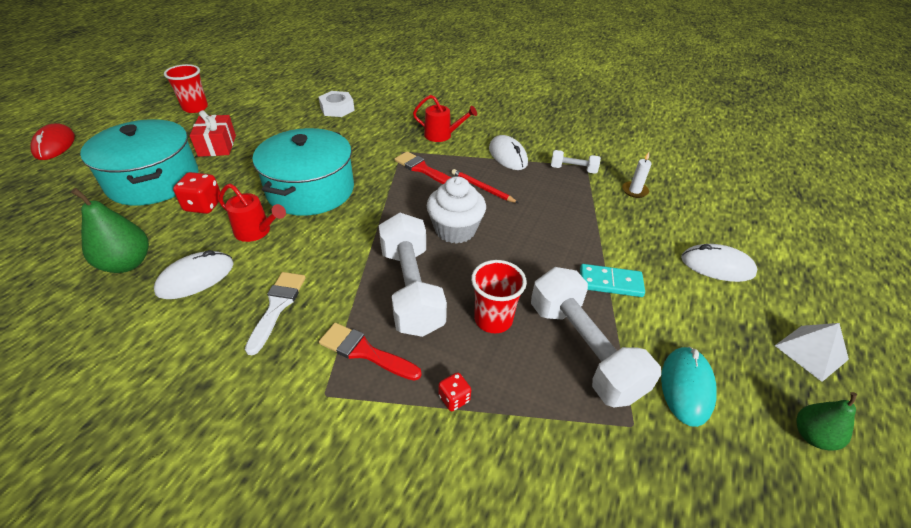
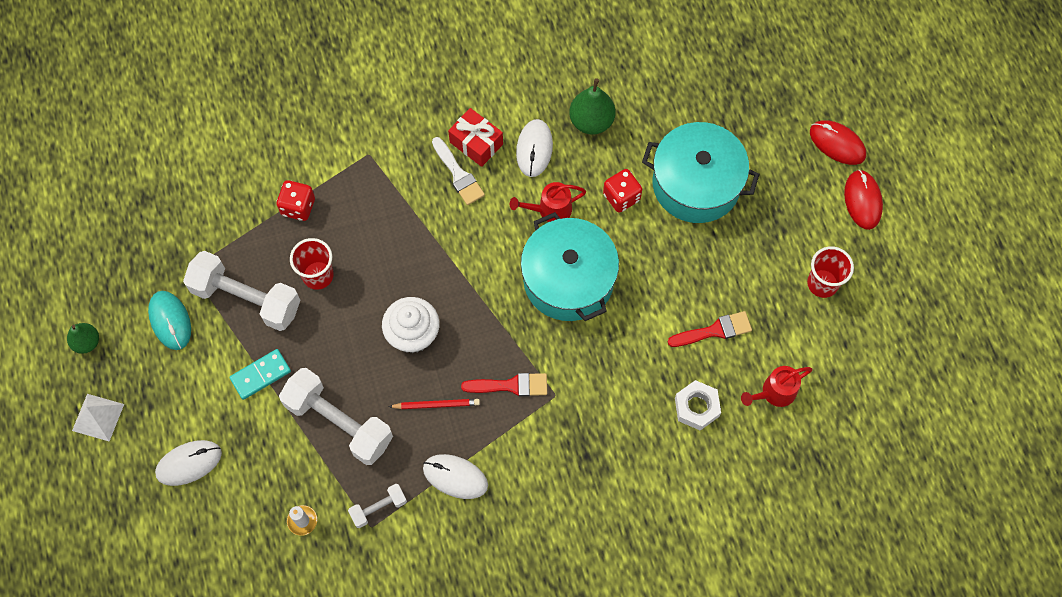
camera: 140 degrees right, 25 degrees up
red gift [190,110,236,157] -> red gift moved to [448,108,503,167]
red brush [319,323,422,381] -> red brush moved to [668,311,752,347]
white dumbbell [379,213,447,337] -> white dumbbell moved to [279,368,393,465]
red watering can [413,95,477,142] -> red watering can moved to [741,366,813,407]
red dice [438,372,471,411] -> red dice [276,180,315,221], size x1.70
none -> red mouse [844,170,883,230]

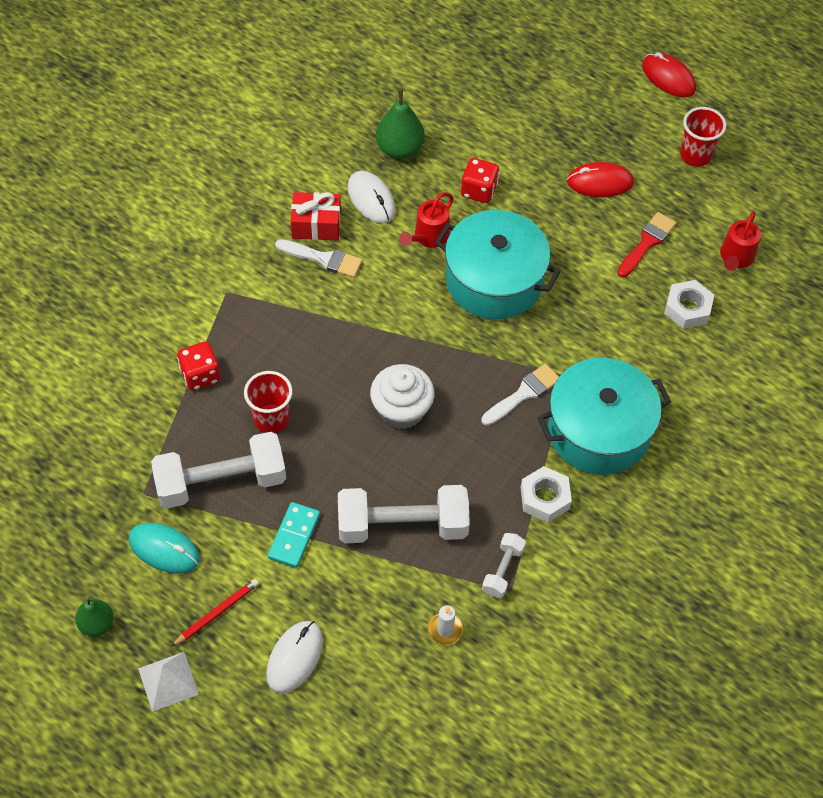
camera: 40 degrees left, 10 degrees down
red pencil [388,399,480,409] -> red pencil moved to [171,579,259,647]
white mouse [423,454,488,499] -> white nut [521,466,572,522]
red brush [461,373,547,397] -> white brush [482,364,559,426]
turquoise pot [642,122,759,223] -> turquoise pot moved to [537,358,671,475]
red mouse [810,120,866,165] -> red mouse moved to [567,162,634,197]

